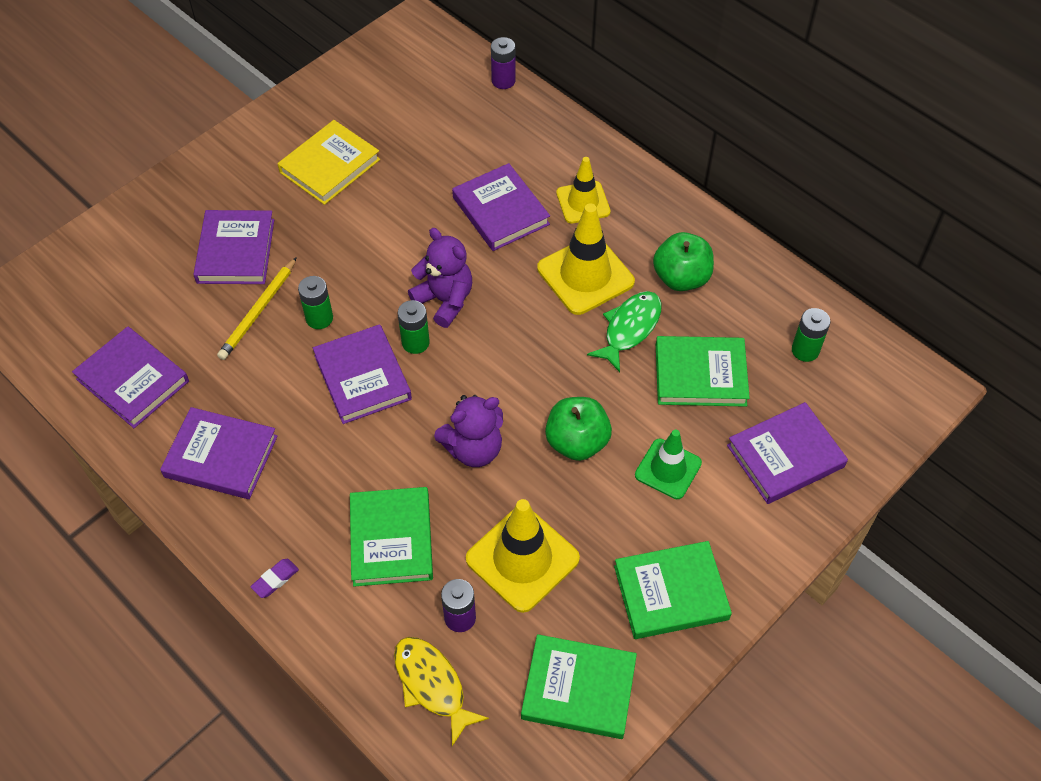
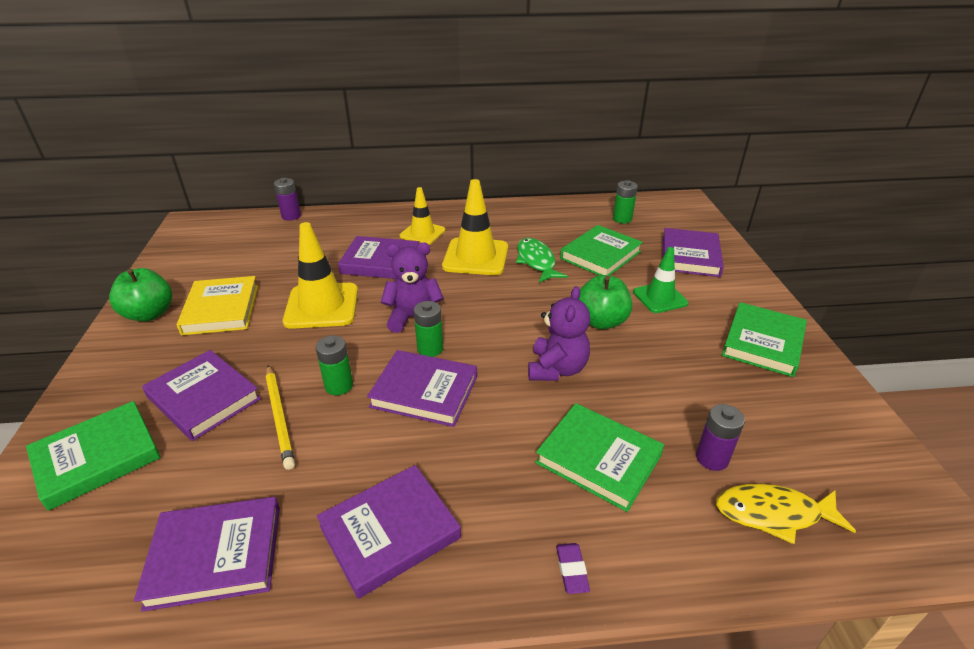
camera: 50 degrees left, 20 degrees down
yellow traffic cone [466,499,580,613] -> yellow traffic cone moved to [283,222,358,329]
green book [521,634,637,739] -> green book moved to [26,401,161,511]
green apple [653,232,714,291] -> green apple moved to [109,268,172,321]

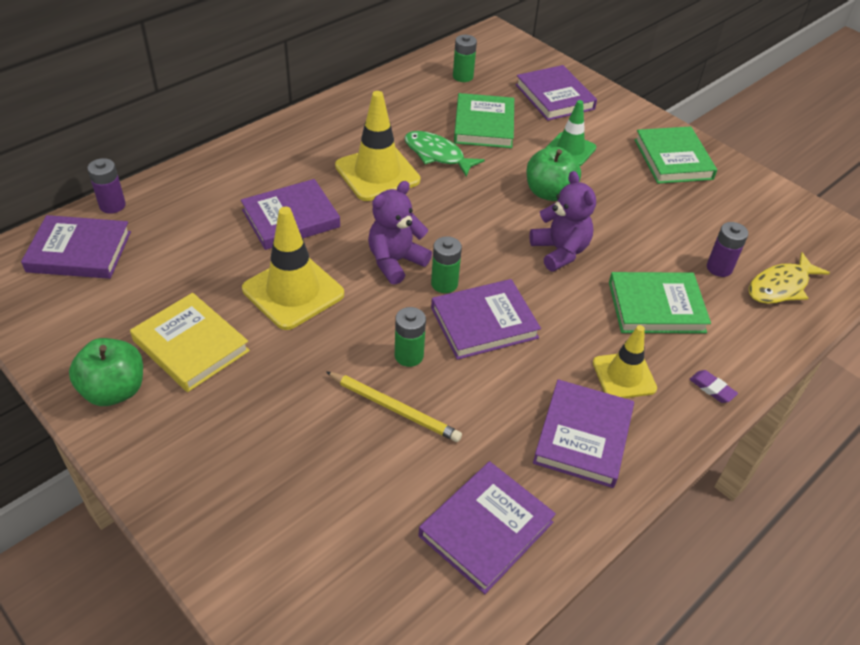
camera: 40 degrees left, 10 degrees up
green book [26,401,161,511] -> none
purple book [142,350,261,441] -> purple book moved to [21,215,131,279]
yellow traffic cone [400,187,445,245] -> yellow traffic cone moved to [593,325,657,398]

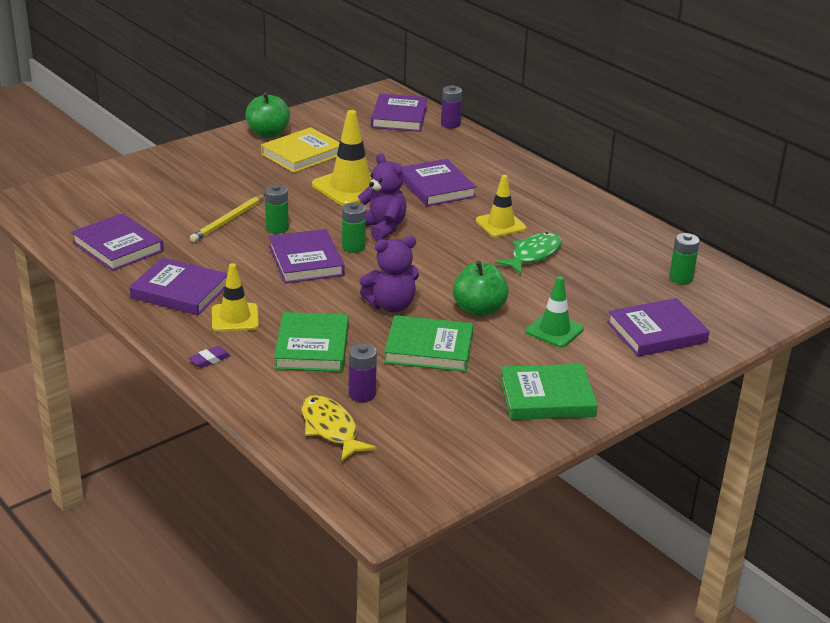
camera: 95 degrees right, 15 degrees down
yellow traffic cone [335,91,420,201] -> yellow traffic cone [476,175,527,237], size x0.64
green book [454,93,514,148] -> green book moved to [384,315,473,372]

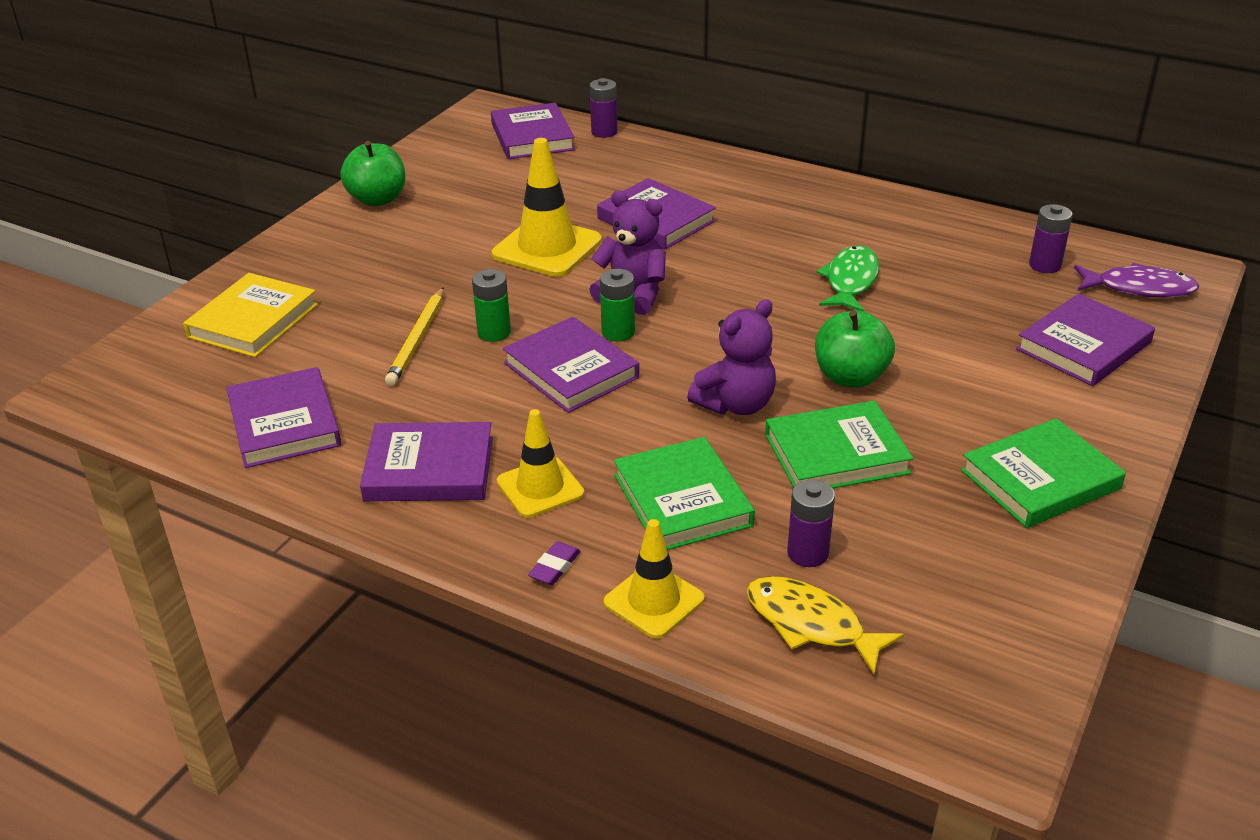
camera: 20 degrees left, 5 degrees up
purple book [71,213,164,271] -> purple book turned 45 degrees clockwise [226,367,341,468]
yellow book [261,127,340,173] -> yellow book moved to [183,273,318,357]
yellow traffic cone [476,175,527,237] -> yellow traffic cone moved to [604,519,704,639]
green traffic cone [526,276,584,347] -> none
green battery [669,233,700,284] -> purple battery [1029,204,1072,273]
none -> purple fish [1074,263,1199,298]

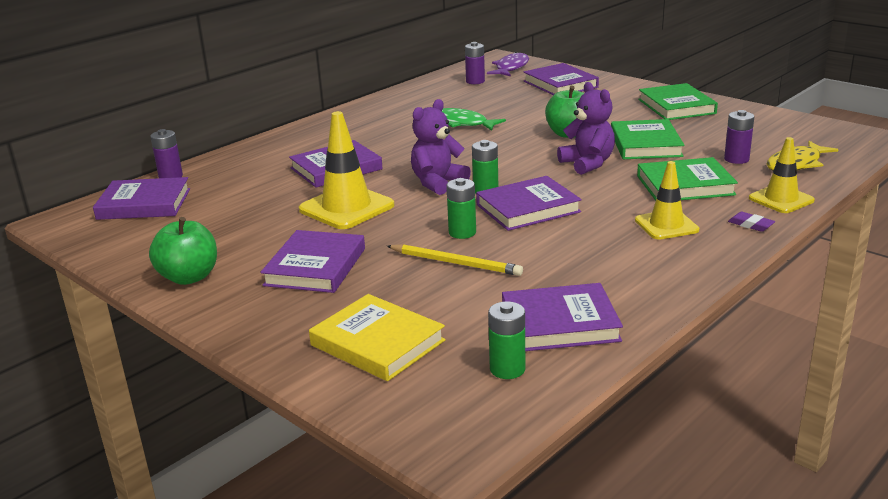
camera: 75 degrees left, 10 degrees down
purple book [360,422,493,501] -> purple book moved to [260,230,365,293]
none -> green battery [488,301,525,379]

